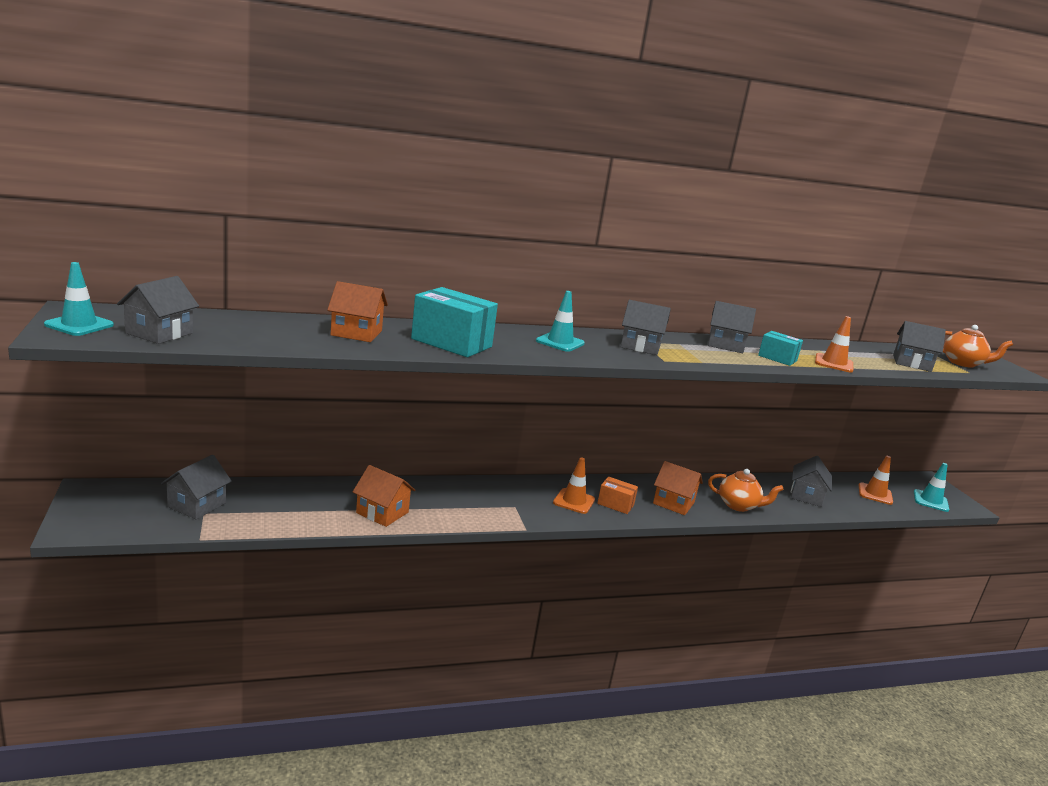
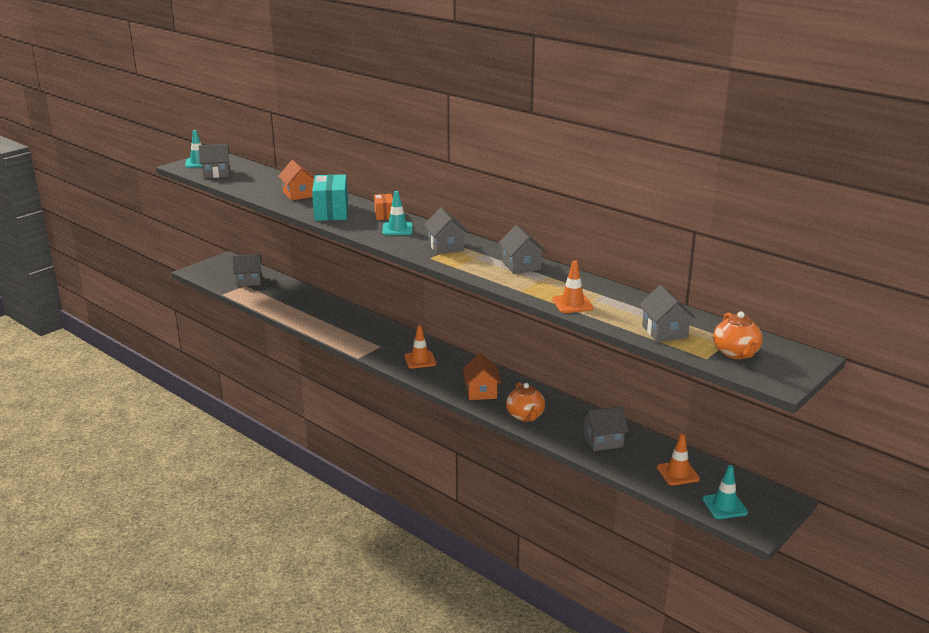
camera: 60 degrees right, 5 degrees up
orange house [353,465,415,527] -> none
orange box [597,477,638,514] -> orange box moved to [374,194,393,220]
turquoise box [758,331,803,366] -> none

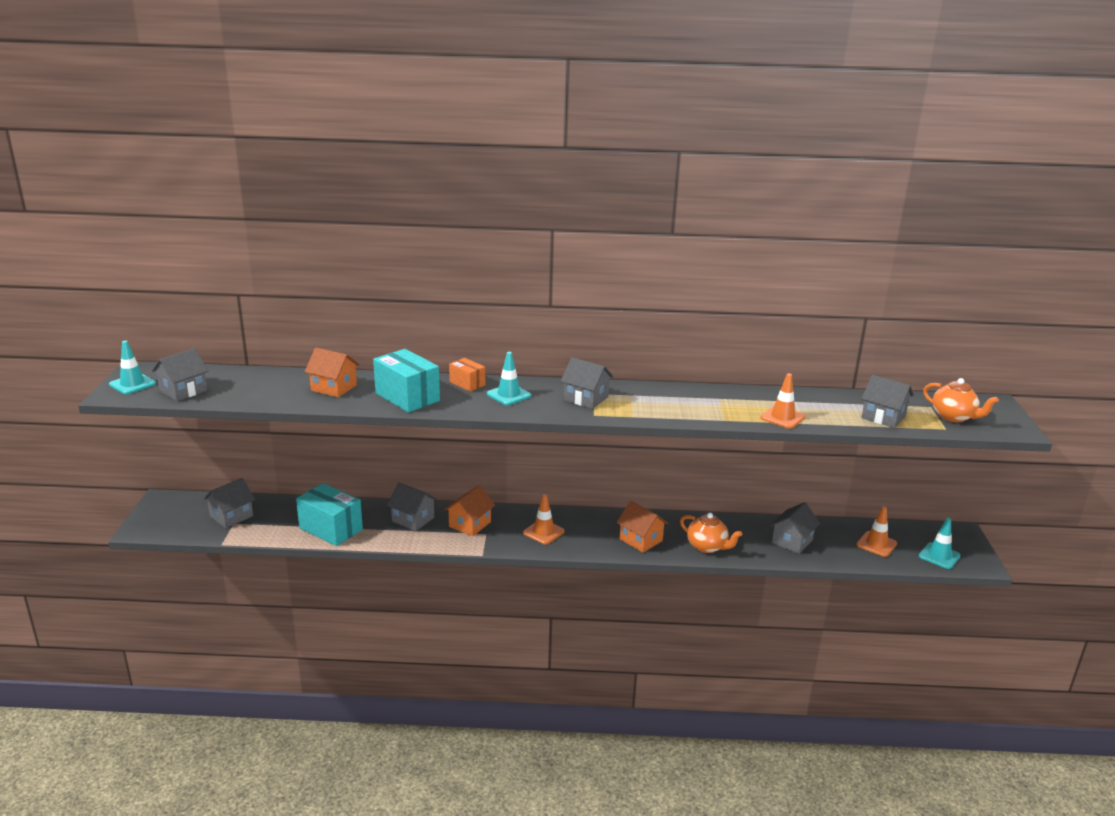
camera: 40 degrees left, 0 degrees up
grey house [499,225,546,274] -> grey house moved to [387,482,438,531]
none -> turquoise box [296,483,363,546]
none -> orange house [444,485,495,536]

